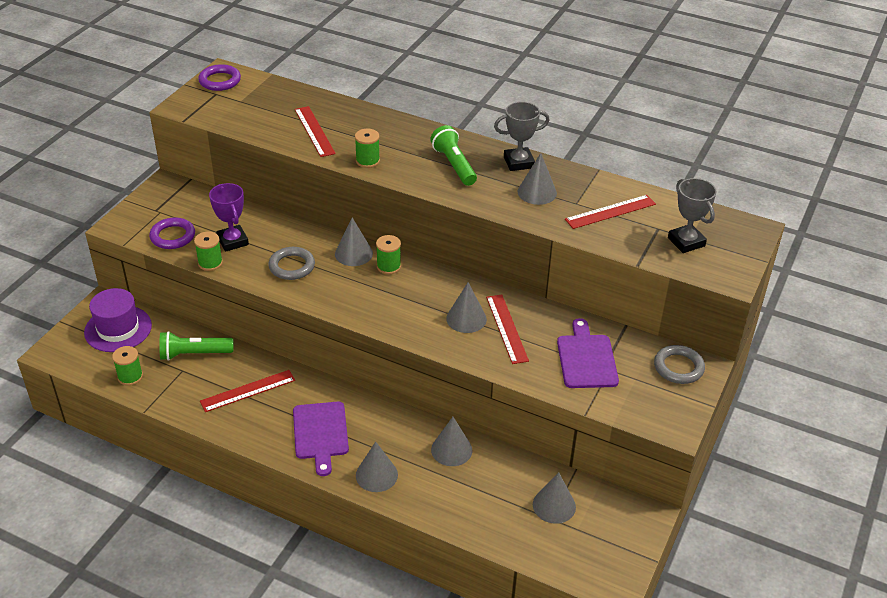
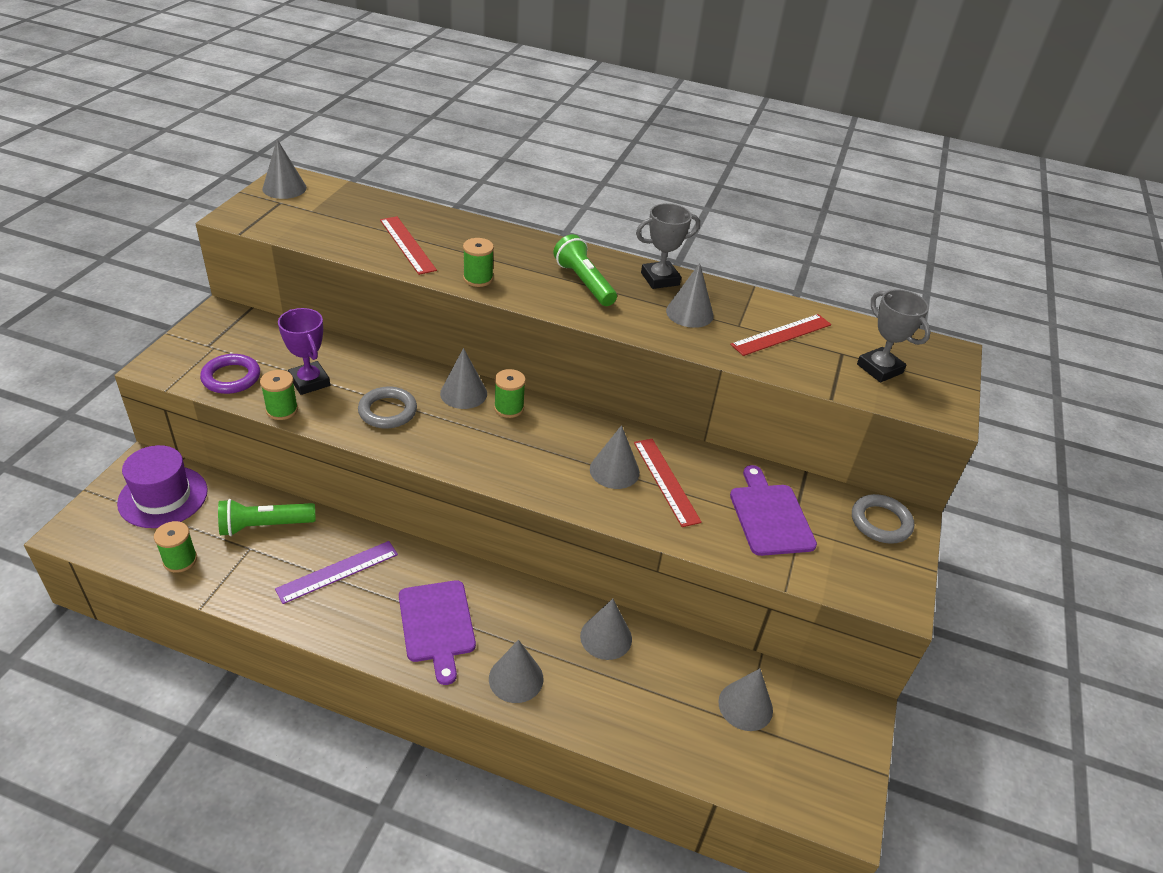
camera: 10 degrees left, 0 degrees up
purple ring [198,64,241,91] -> grey cone [262,139,307,199]
red ruler [200,370,295,412] -> purple ruler [275,541,398,604]

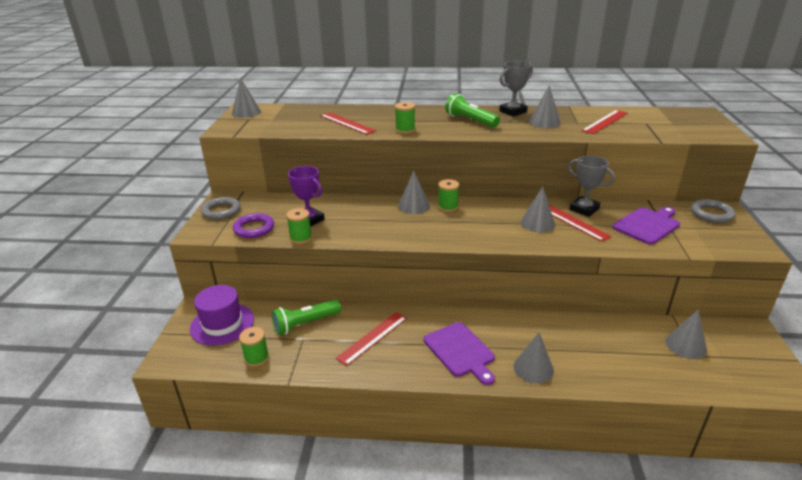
camera: 10 degrees left, 10 degrees down
purple ruler [275,541,398,604] -> red ruler [336,312,407,366]
grey ring [358,386,417,428] -> grey ring moved to [201,197,241,220]
grey cone [580,599,632,660] -> none
purple cutting board [730,465,817,556] -> purple cutting board turned 75 degrees clockwise [612,207,680,245]
grey trophy [857,289,931,383] -> grey trophy moved to [568,155,615,217]

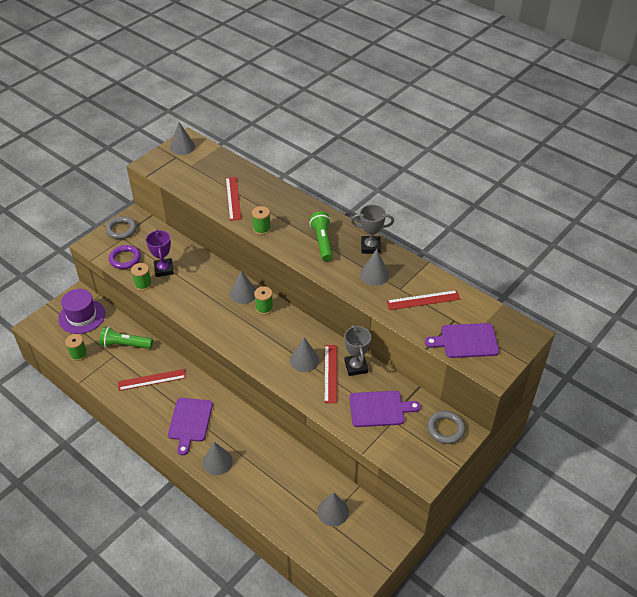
camera: 35 degrees right, 15 degrees up
none -> purple cutting board [425,323,499,358]

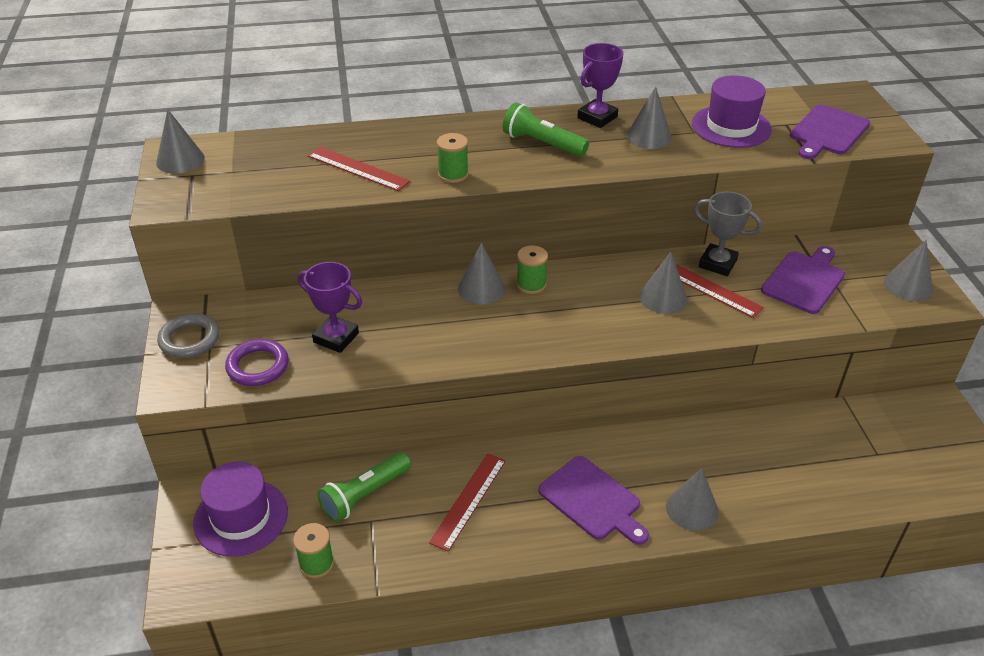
camera: 50 degrees left, 5 degrees down
green spool [131,263,152,291] -> none
grey cone [317,492,349,526] -> grey cone moved to [884,240,933,301]
grey trophy [351,204,394,254] -> purple trophy [577,43,623,128]
red ruler [387,290,460,310] -> purple hat [692,75,772,148]
grey ring [427,411,465,444] -> none

